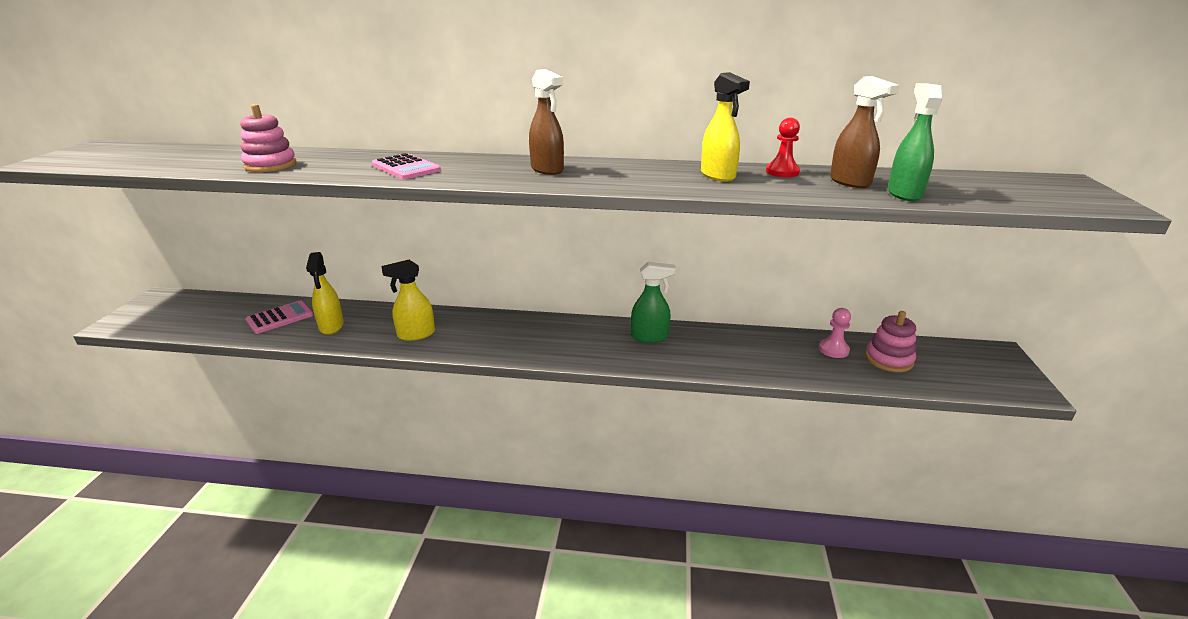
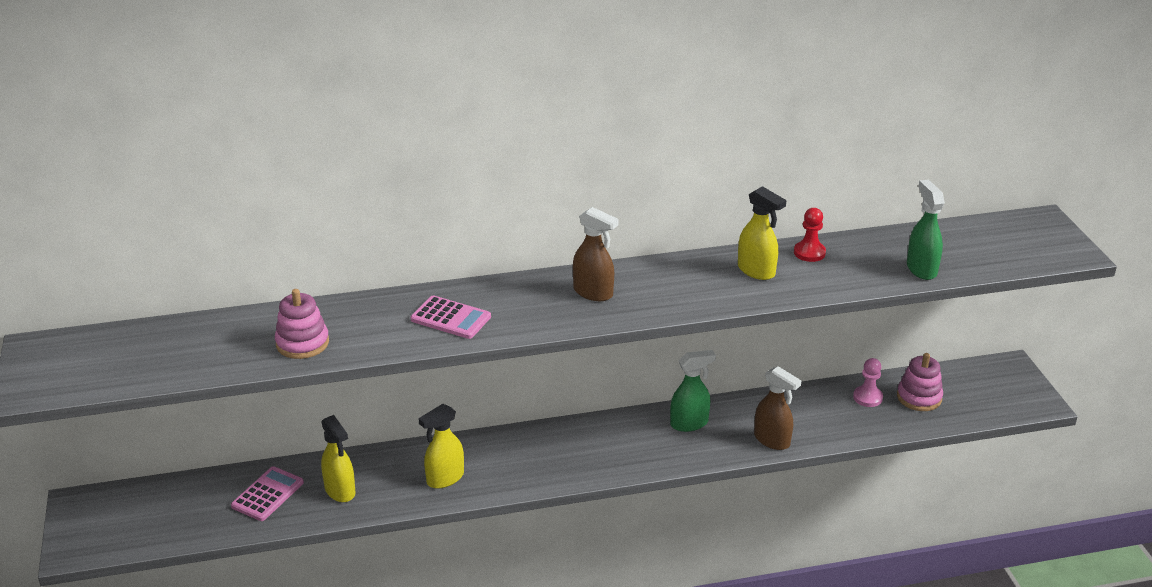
camera: 20 degrees left, 5 degrees up
brown spray bottle [830,76,899,188] -> brown spray bottle moved to [754,366,801,450]

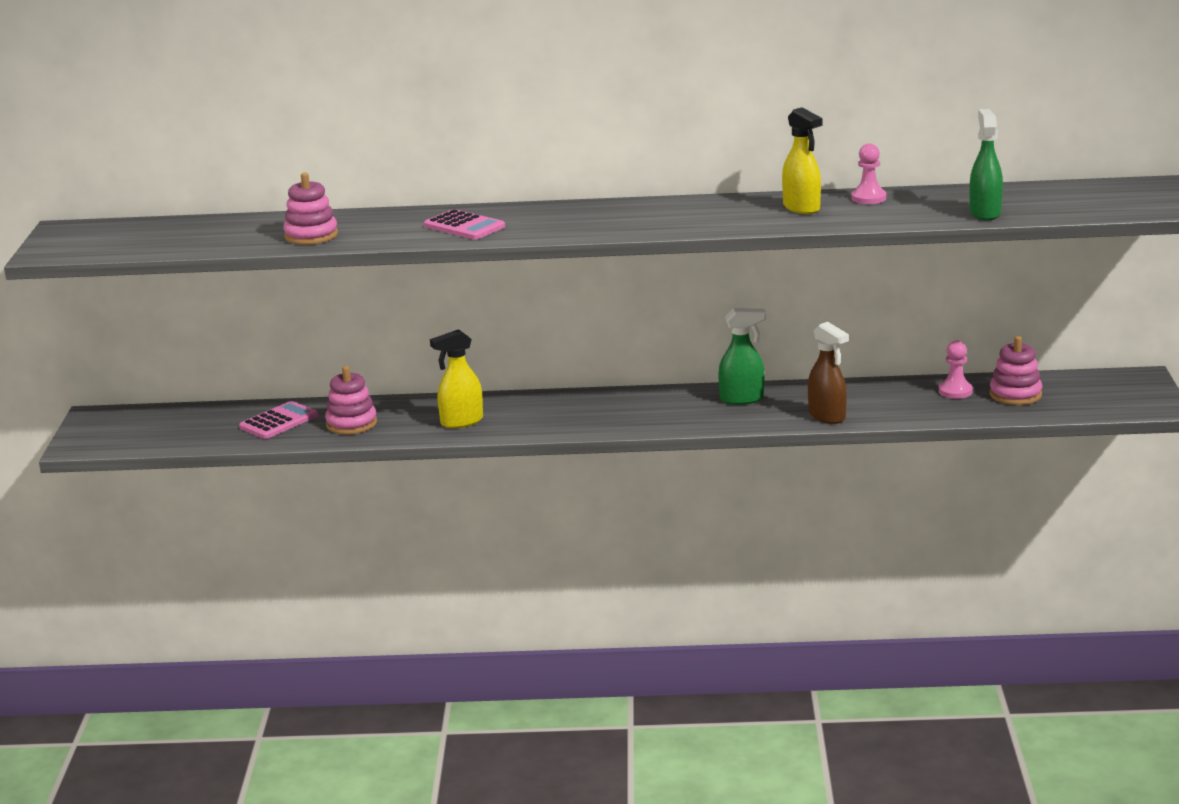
camera: 15 degrees right, 10 degrees down
yellow spray bottle [321,415,356,502] -> pink stacking toy [325,366,377,434]
brown spray bottle [573,207,619,301] -> none
red pawn [794,208,826,262] -> pink pawn [851,143,886,204]

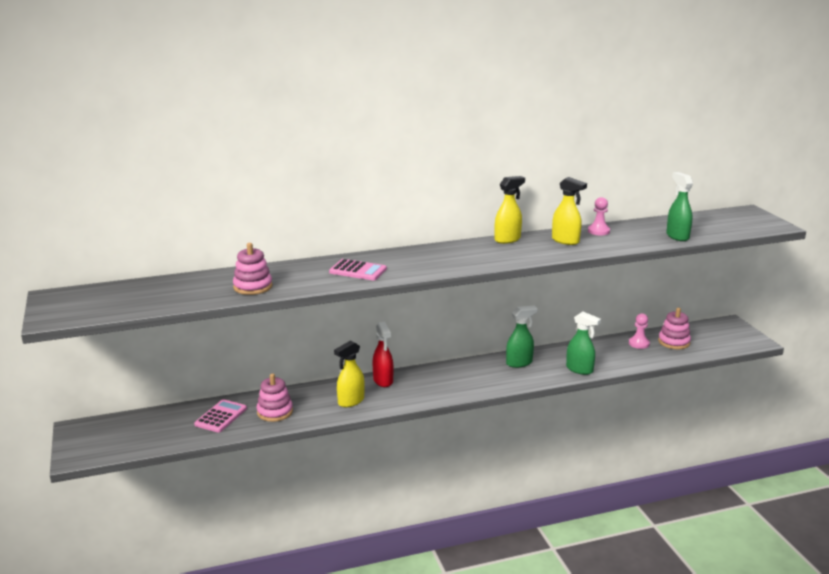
camera: 20 degrees left, 0 degrees up
brown spray bottle [808,322,849,424] -> green spray bottle [566,311,601,375]
none -> red spray bottle [373,322,393,387]
none -> yellow spray bottle [495,176,525,244]

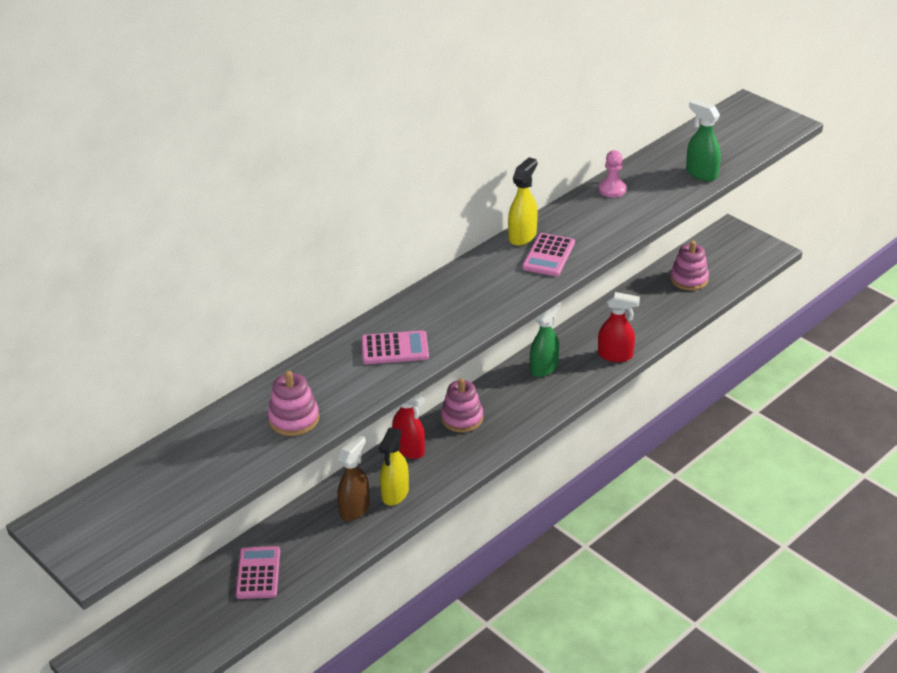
camera: 25 degrees left, 15 degrees up
pink stacking toy [257,373,293,422] -> pink stacking toy moved to [441,378,483,432]
yellow spray bottle [552,177,587,245] -> none
green spray bottle [566,311,601,375] -> red spray bottle [598,292,640,362]
pink pawn [629,313,650,349] -> none
none -> brown spray bottle [337,434,370,521]
none -> pink calculator [522,233,575,276]

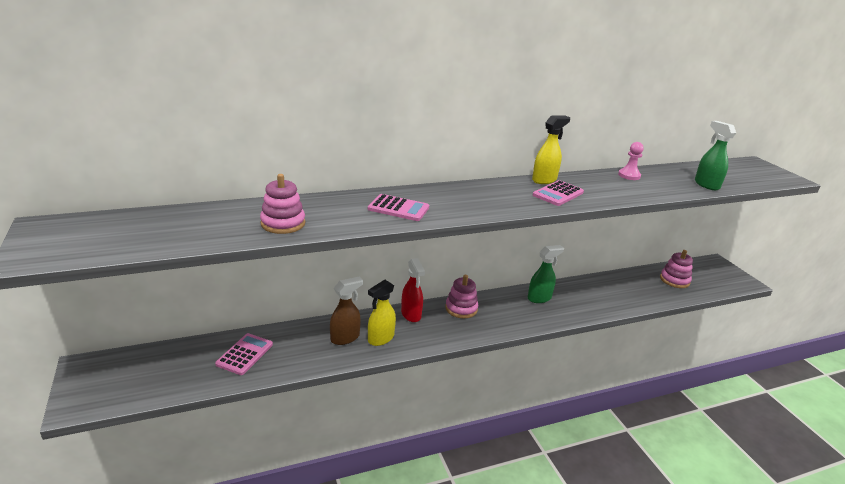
camera: 20 degrees right, 10 degrees down
red spray bottle [598,292,640,362] -> none

